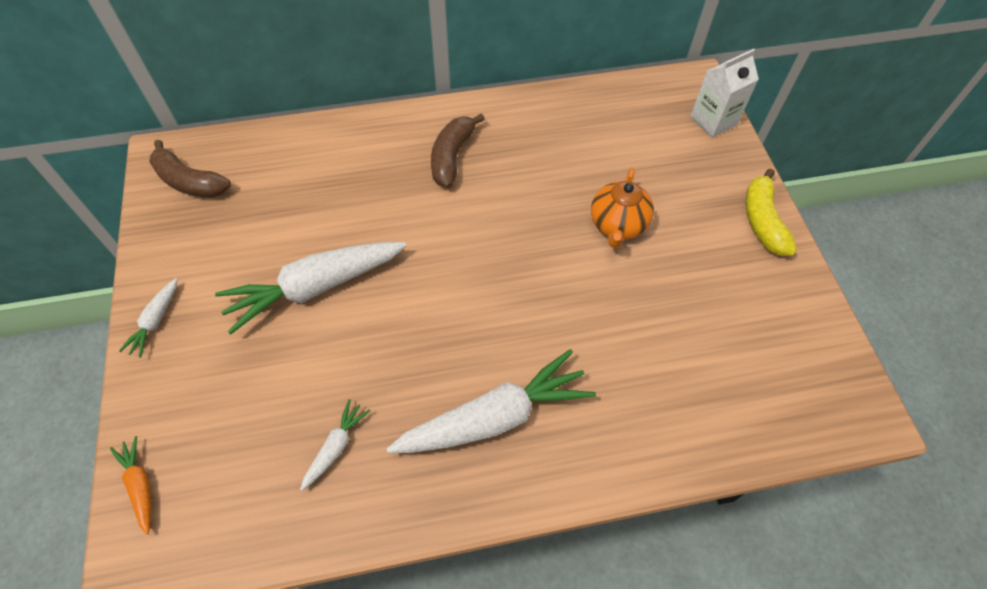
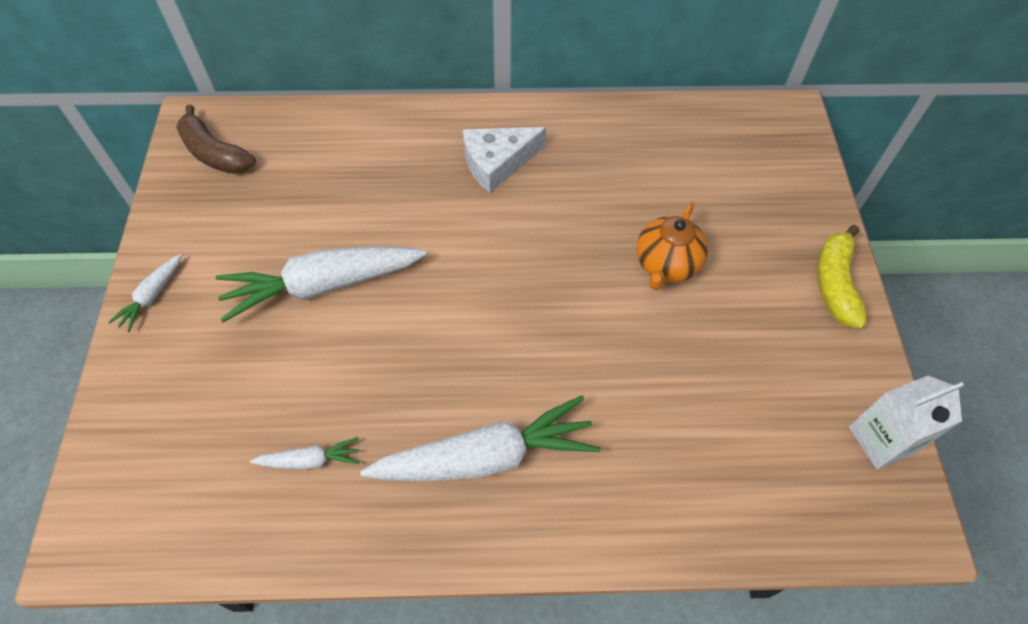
camera: 10 degrees right, 0 degrees up
orange carrot [110,436,151,535] -> none
white carrot [300,399,370,491] -> white carrot turned 45 degrees clockwise [250,437,359,470]
brown banana [431,113,485,188] -> white cheese [463,127,546,193]
white carton [690,49,759,138] -> white carton moved to [849,376,964,469]

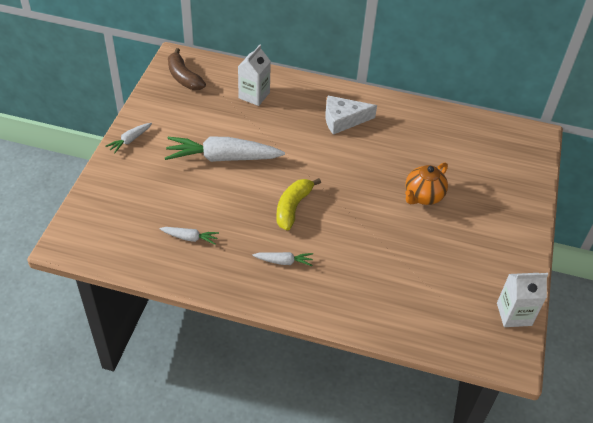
camera: 15 degrees right, 10 degrees down
white carrot [360,395,600,481] -> white carrot [252,252,313,266], size x0.46
yellow banana [817,225,867,329] -> yellow banana moved to [276,178,321,231]
none -> white carton [238,45,271,106]

